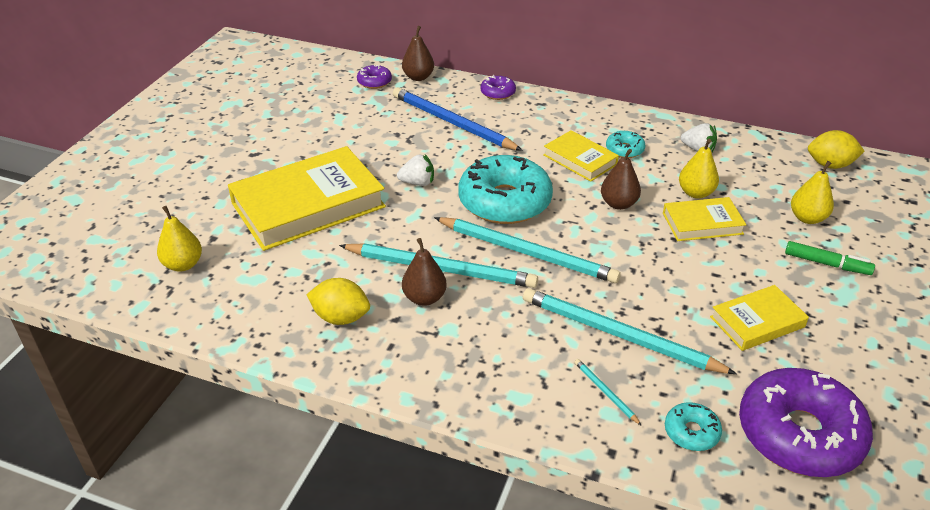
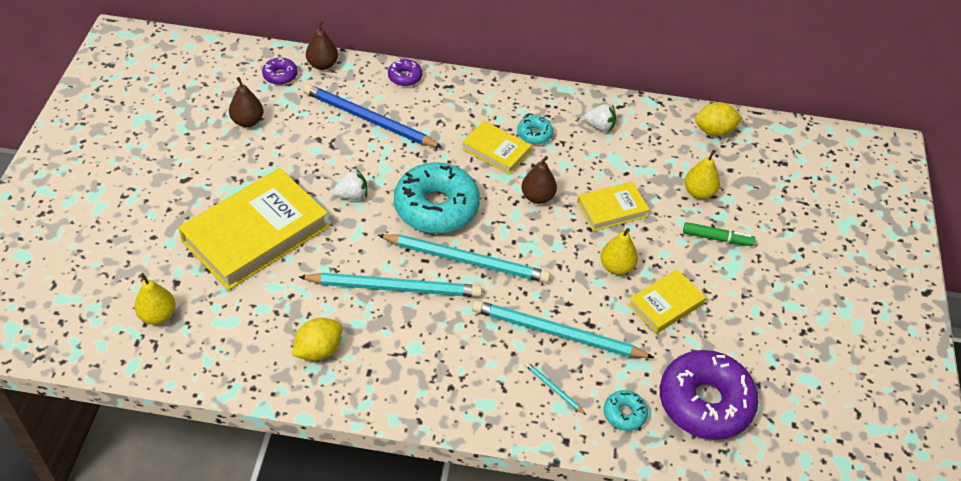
camera: 15 degrees left, 10 degrees up
yellow lemon [306,278,370,325] -> yellow lemon turned 45 degrees counterclockwise [292,318,342,361]
brown pear [402,238,447,306] -> brown pear moved to [229,77,264,127]
yellow pear [679,139,719,199] -> yellow pear moved to [601,228,638,275]

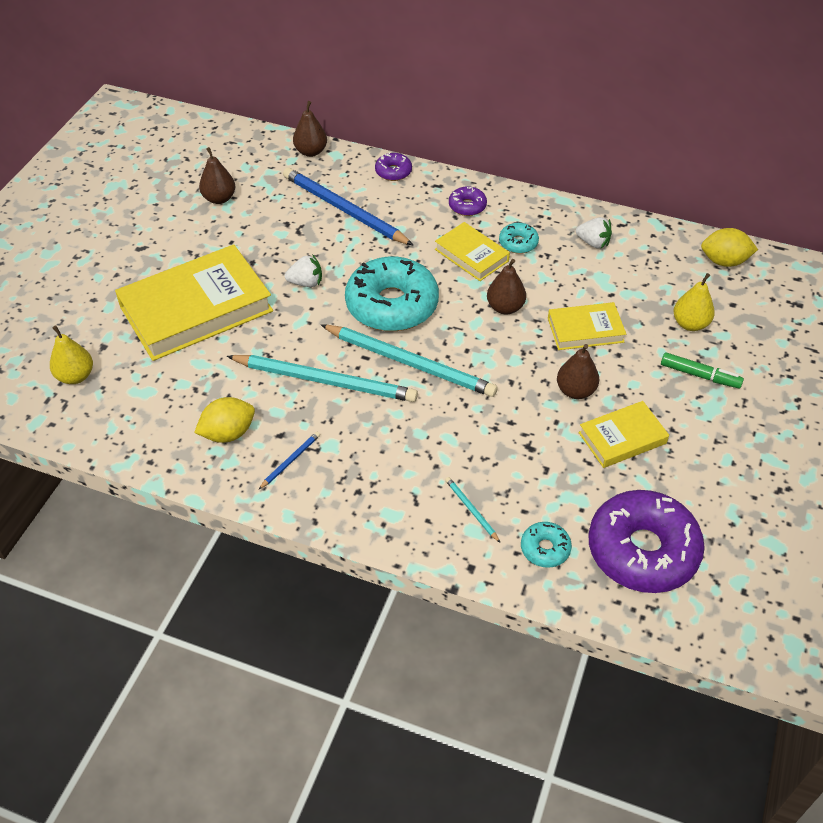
camera: 15 degrees right, 0 degrees up
purple donut [262,58,297,85] -> purple donut moved to [449,186,487,216]
turquoise pencil [472,300,655,358] -> none
yellow pear [601,228,638,275] -> brown pear [557,344,599,399]
none -> blue pencil [258,432,320,490]

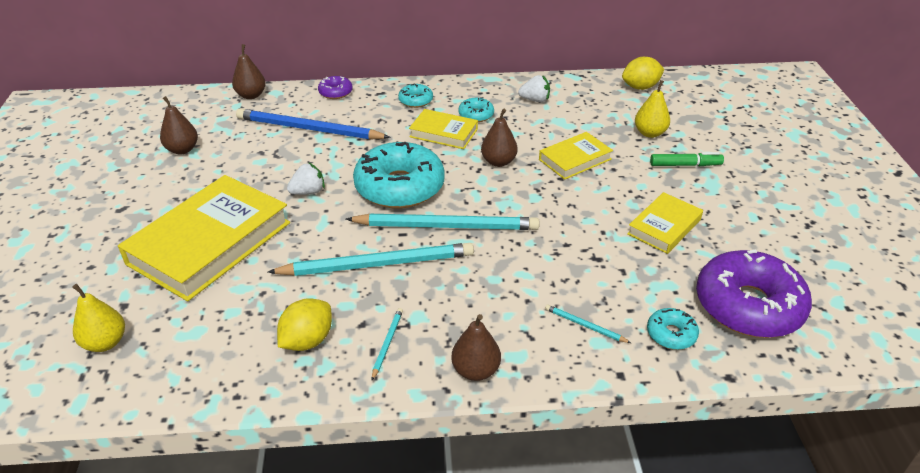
camera: 25 degrees left, 10 degrees down
blue pencil [258,432,320,490] -> turquoise pencil [372,308,403,380]
purple donut [449,186,487,216] -> turquoise donut [398,84,433,108]
brown pear [557,344,599,399] -> brown pear moved to [451,314,501,381]

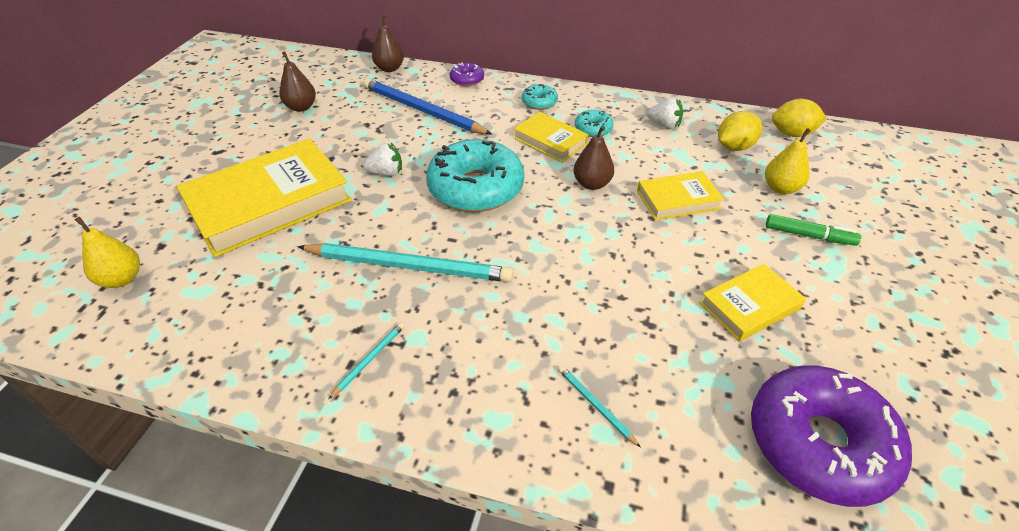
camera: 20 degrees right, 5 degrees up
yellow lemon [277,298,332,351] -> yellow lemon moved to [718,111,762,151]
turquoise pencil [346,214,540,230] -> none
brown pear [451,314,501,381] -> none
turquoise donut [647,308,699,350] -> none

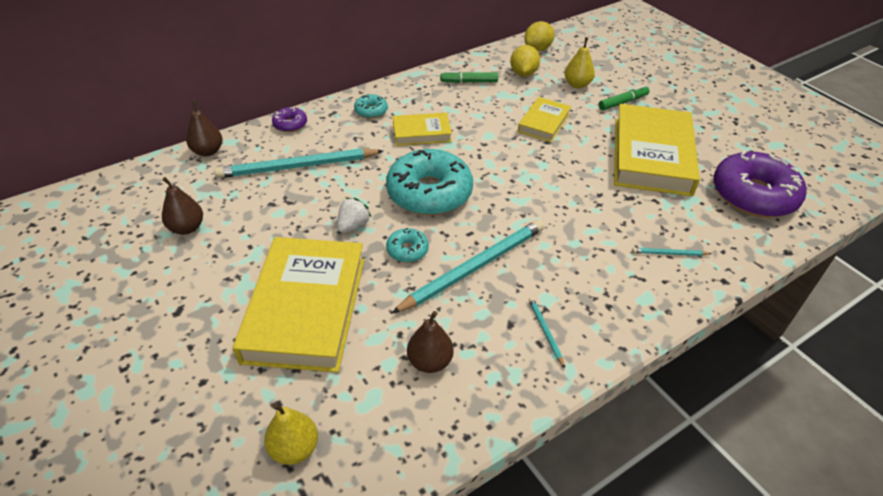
camera: 50 degrees left, 0 degrees up
blue pencil [363,78,492,135] -> turquoise pencil [214,148,383,178]
brown pear [573,125,614,190] -> brown pear moved to [407,311,454,373]
turquoise donut [575,110,614,137] -> turquoise donut moved to [386,228,429,262]
white strawberry [647,98,683,129] -> green marker [440,71,498,83]
yellow book [700,264,806,342] -> yellow book [614,104,700,196], size x1.94

